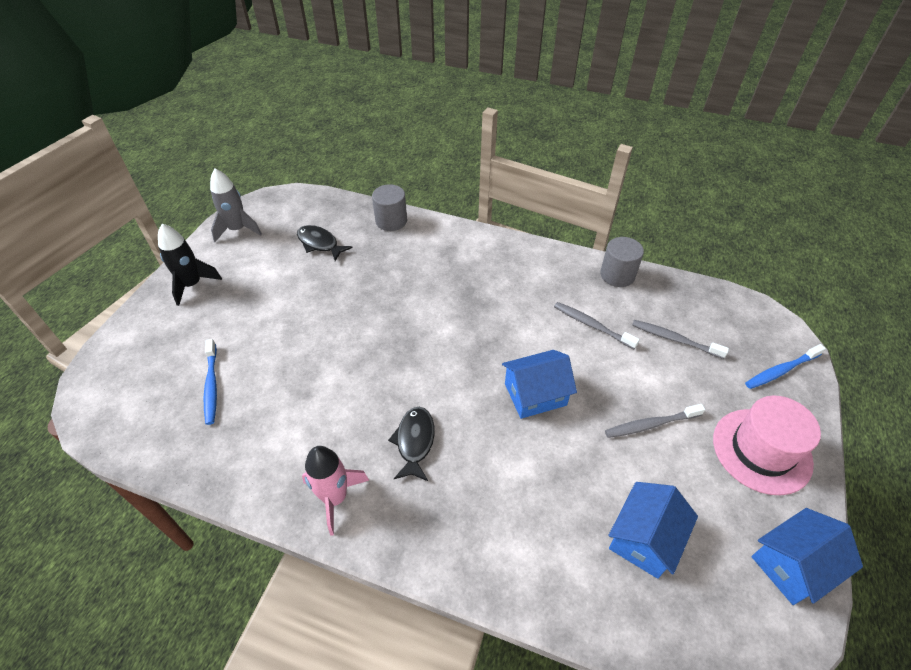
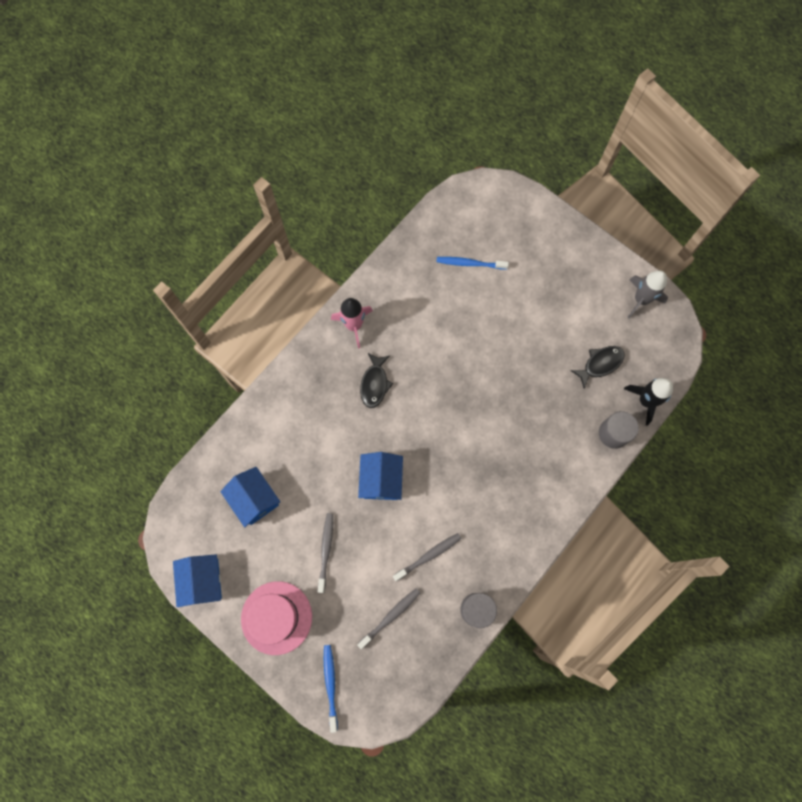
camera: 110 degrees right, 25 degrees up
black rocket [158,224,222,306] -> black rocket moved to [624,378,673,426]
black fish [388,407,435,481] -> black fish turned 75 degrees clockwise [360,353,393,408]

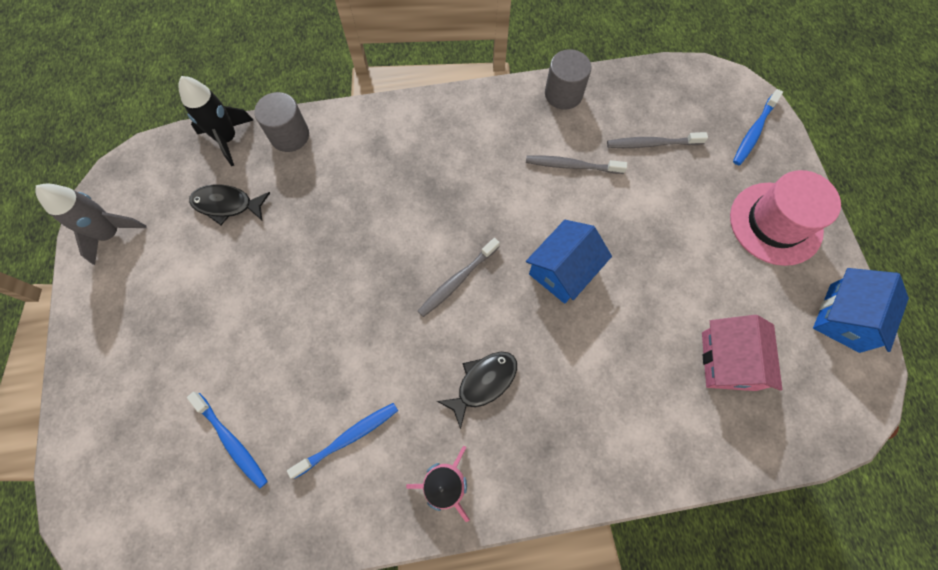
camera: 140 degrees left, 5 degrees down
blue house [220,467,280,527] -> pink house [702,315,782,391]
grey toothbrush [317,513,333,593] -> grey toothbrush moved to [418,238,500,317]
none -> blue toothbrush [287,403,398,478]

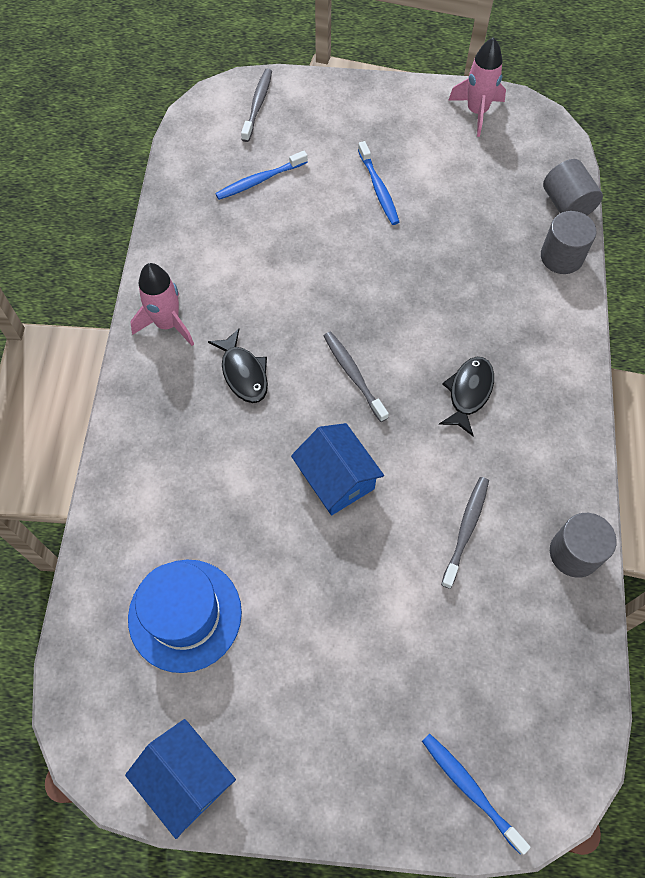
camera: 105 degrees right, 5 degrees down
grey rocket [35,184,147,265] -> pink rocket [448,37,506,137]
black rocket [178,76,253,166] -> grey cylinder [543,159,603,215]
black fish [189,184,270,225] -> black fish moved to [439,357,494,436]
blue toothbrush [287,403,398,478] -> blue toothbrush moved to [358,141,399,225]
grey toothbrush [607,132,708,148] -> grey toothbrush moved to [241,68,272,142]
pink house [702,315,782,391] -> blue hat [128,560,242,673]
pink hat [730,170,841,266] -> none

